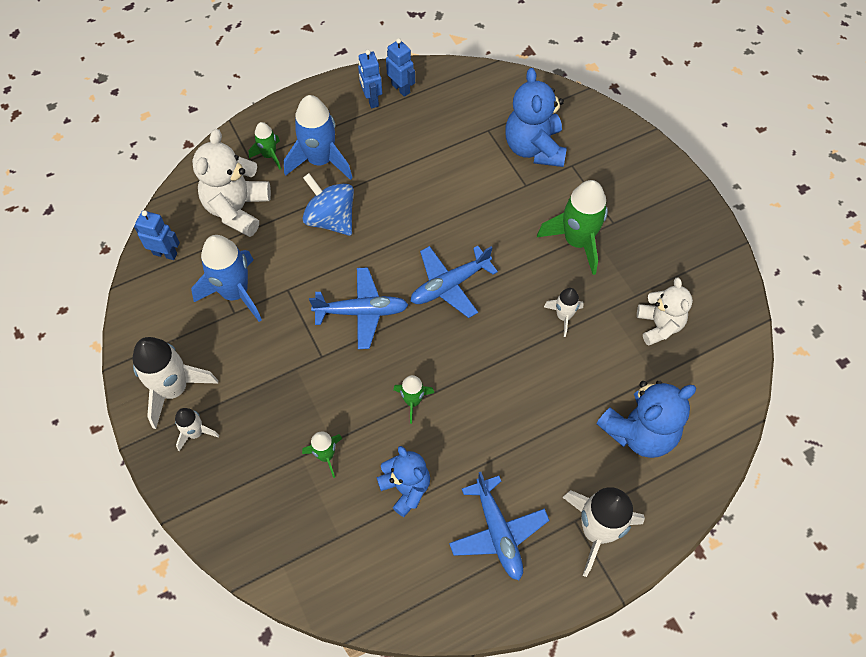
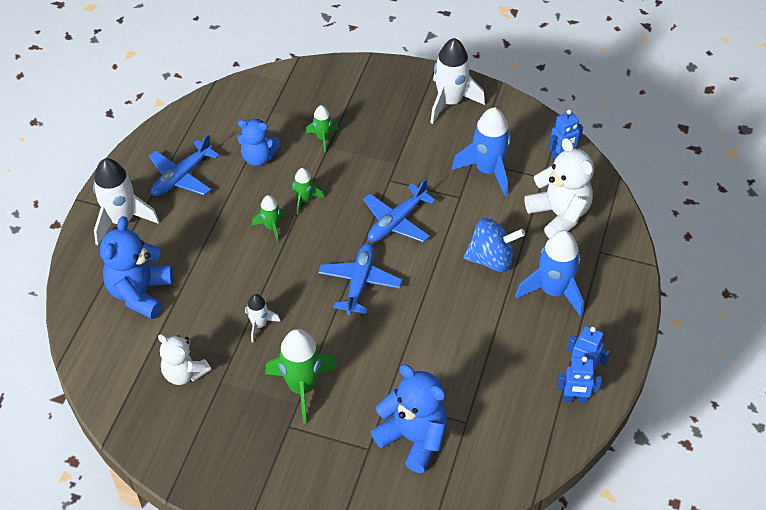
camera: 135 degrees right, 10 degrees down
white rocket [175,408,219,451] -> none
green rocket [249,122,281,169] -> green rocket moved to [252,195,286,242]
blue plane [449,472,549,580] -> blue plane turned 75 degrees counterclockwise [149,134,220,196]

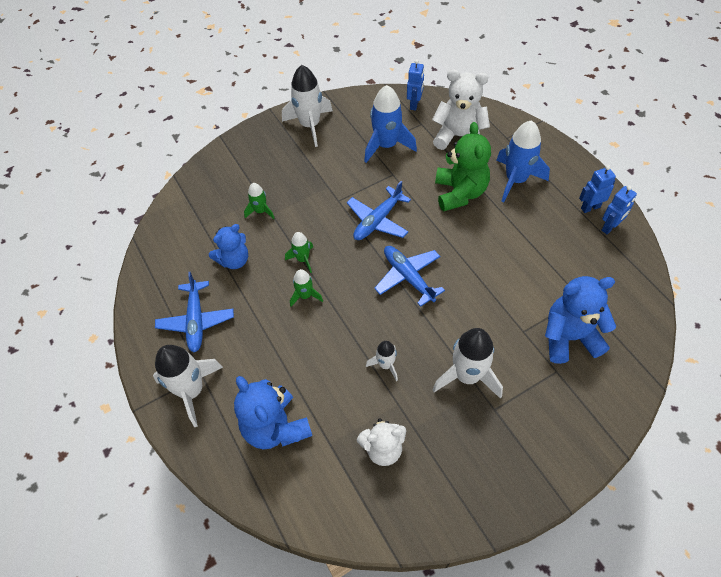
camera: 45 degrees left, 5 degrees up
green rocket [265,329,337,424] -> white rocket [433,328,503,399]
blue plane [363,179,436,242] -> blue plane turned 45 degrees clockwise [347,181,411,240]
blue spinning top [464,218,525,272] -> green teddy bear [435,122,491,211]

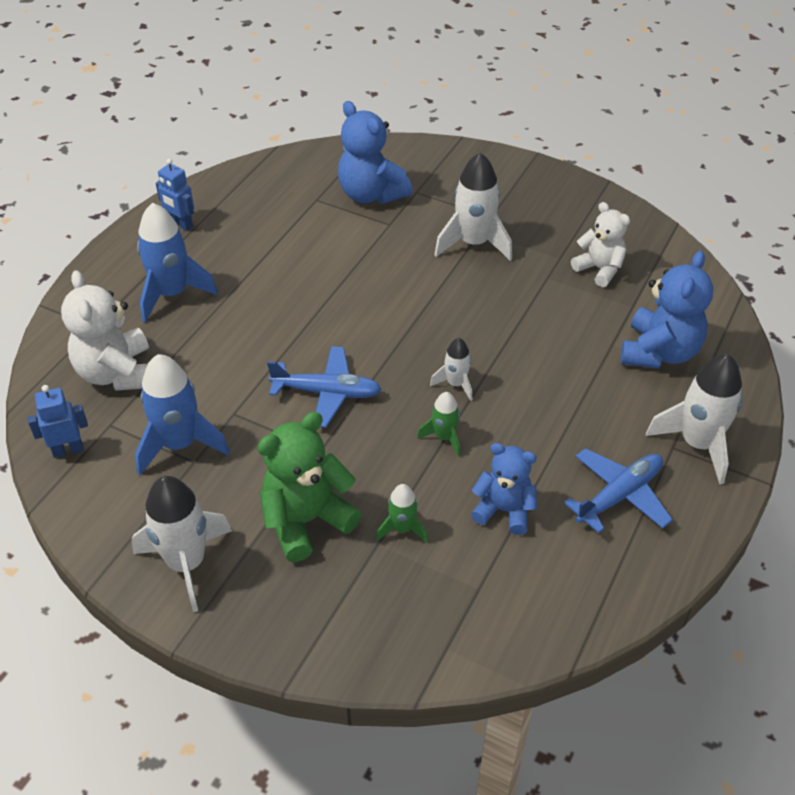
camera: 125 degrees left, 10 degrees down
green rocket [290,269,323,307] -> none
white rocket [366,341,398,381] -> white rocket moved to [430,338,472,401]
blue plane [374,246,445,307] -> none
green teddy bear [435,122,491,211] -> green teddy bear moved to [257,412,361,562]
blue robot [601,185,637,235] -> none

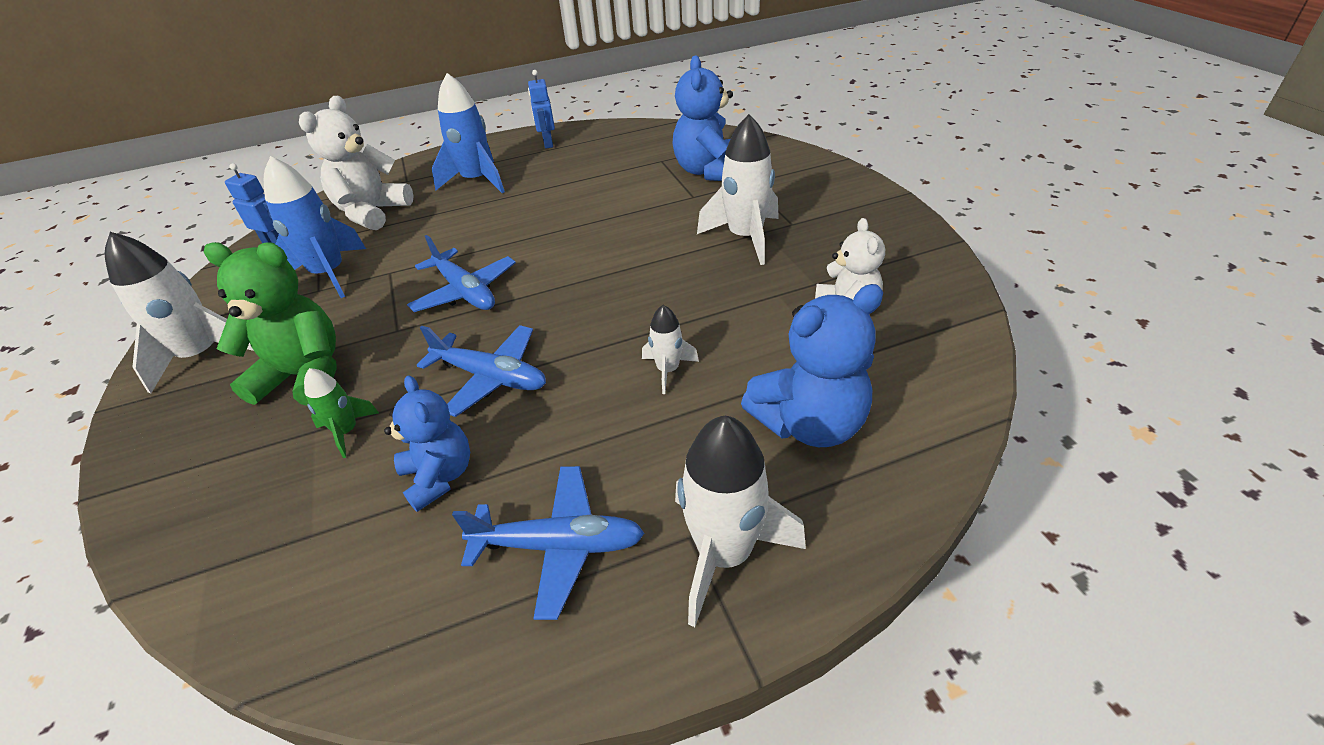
camera: 45 degrees right, 5 degrees down
green rocket [417,392,460,457] -> blue plane [417,325,546,417]
white rocket [430,338,472,401] -> white rocket moved to [642,305,699,394]

